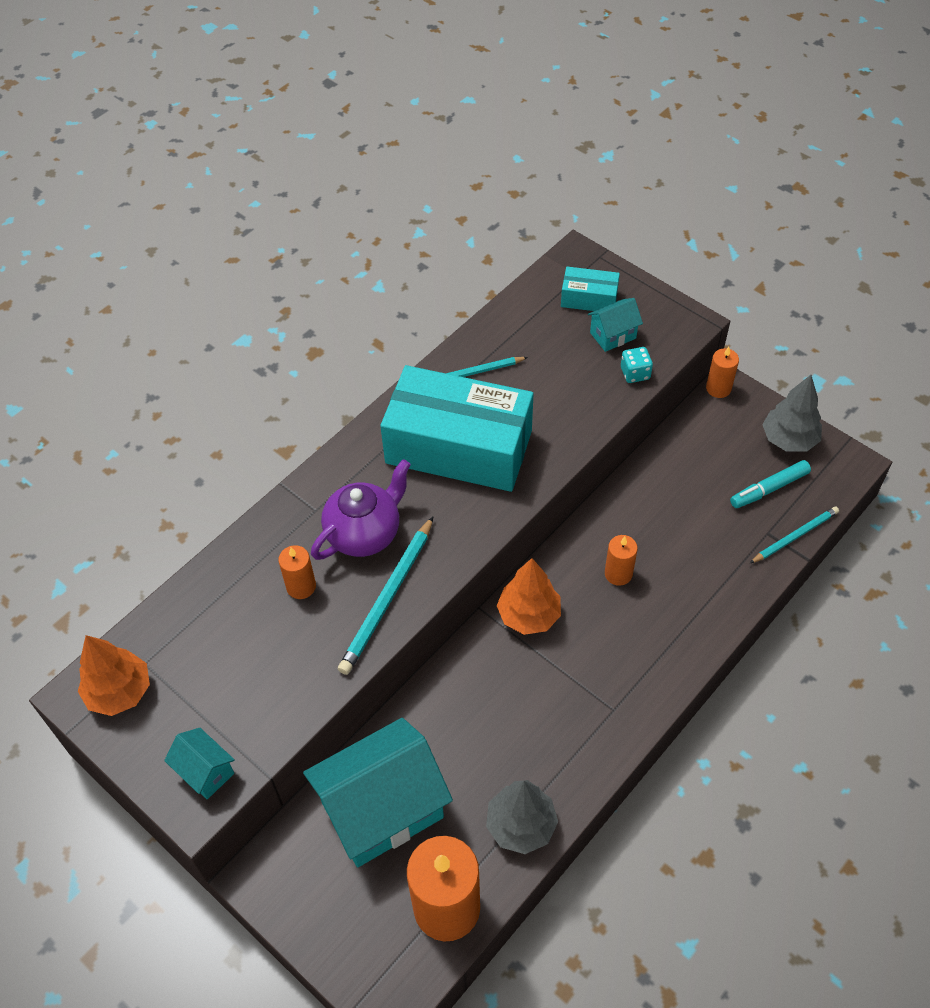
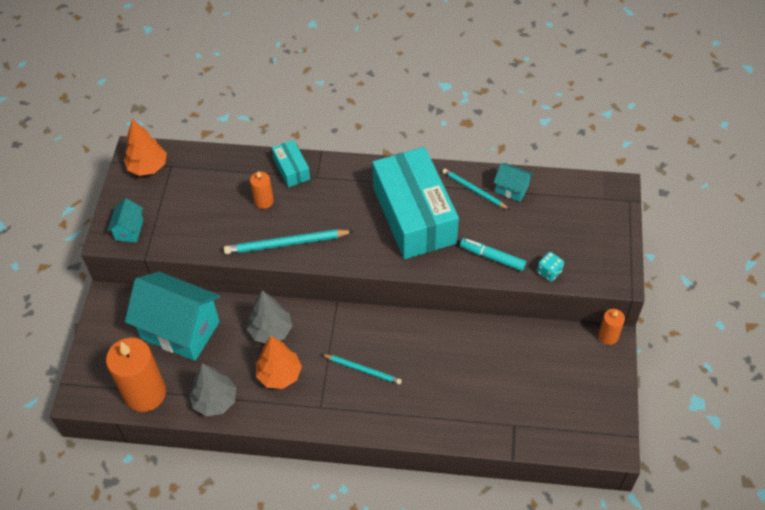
camera: 55 degrees right, 0 degrees up
purple teapot [311,459,411,560] -> none
orange tree [497,558,561,635] -> orange tree moved to [256,336,302,389]
turquoise box [561,267,620,311] -> turquoise box moved to [272,140,310,188]
turquoise house [588,298,643,352] -> turquoise house moved to [494,163,533,202]
orange candle [605,535,638,586] -> none
turquoise marker [730,460,811,508] -> turquoise marker moved to [460,238,526,271]
turquoise pencil [750,506,839,563] -> turquoise pencil moved to [322,354,402,385]
grey tree [762,375,822,452] -> grey tree moved to [247,290,292,343]

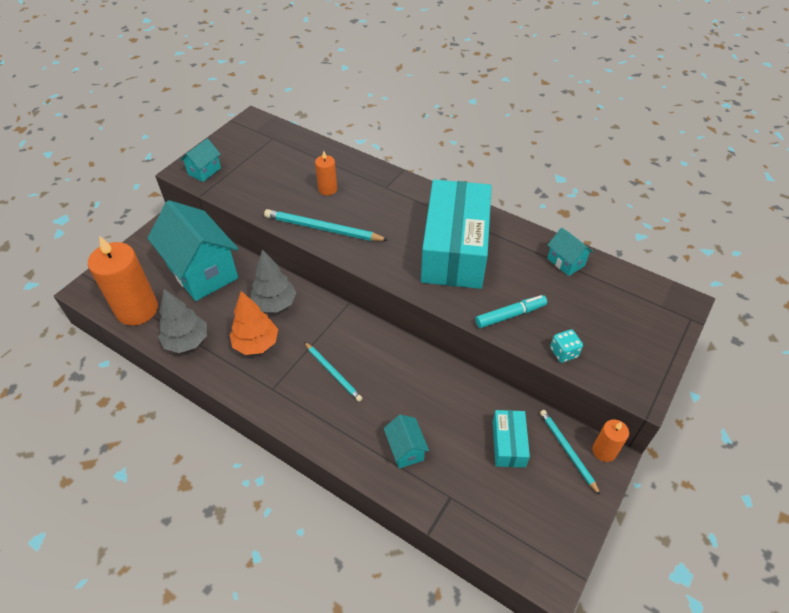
camera: 25 degrees right, 5 degrees down
orange tree [124,119,167,176] -> none
turquoise box [272,140,310,188] -> turquoise box moved to [493,410,530,468]
turquoise pencil [442,168,510,210] -> turquoise pencil moved to [540,410,601,496]
turquoise marker [460,238,526,271] -> turquoise marker turned 105 degrees clockwise [475,295,547,328]
none -> turquoise house [383,414,429,468]

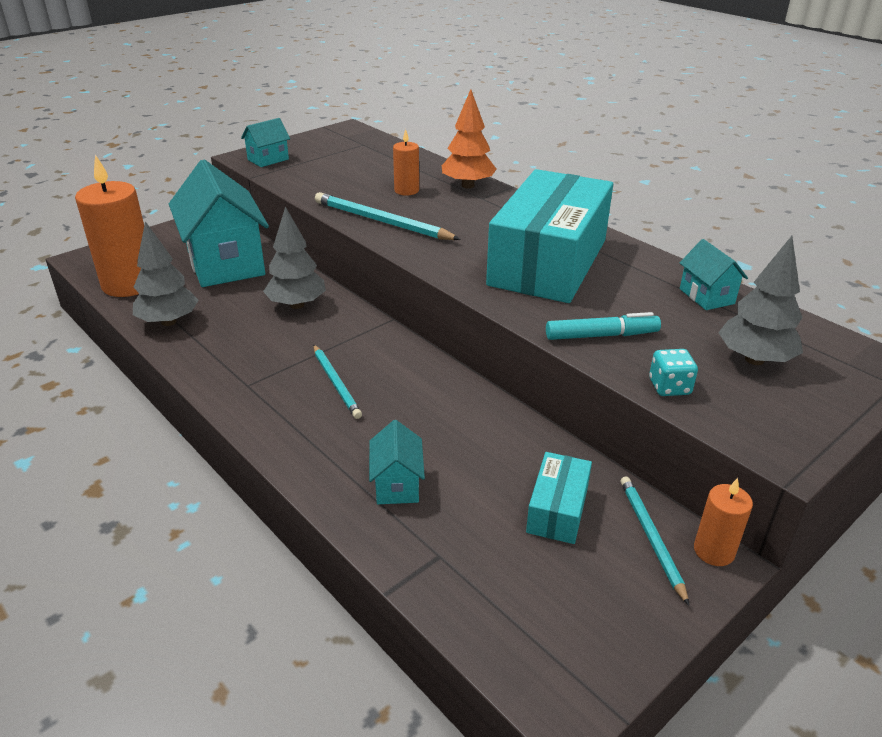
camera: 15 degrees right, 15 degrees down
orange tree [230,291,278,355] -> orange tree moved to [442,89,496,188]
none -> grey tree [718,236,803,365]

